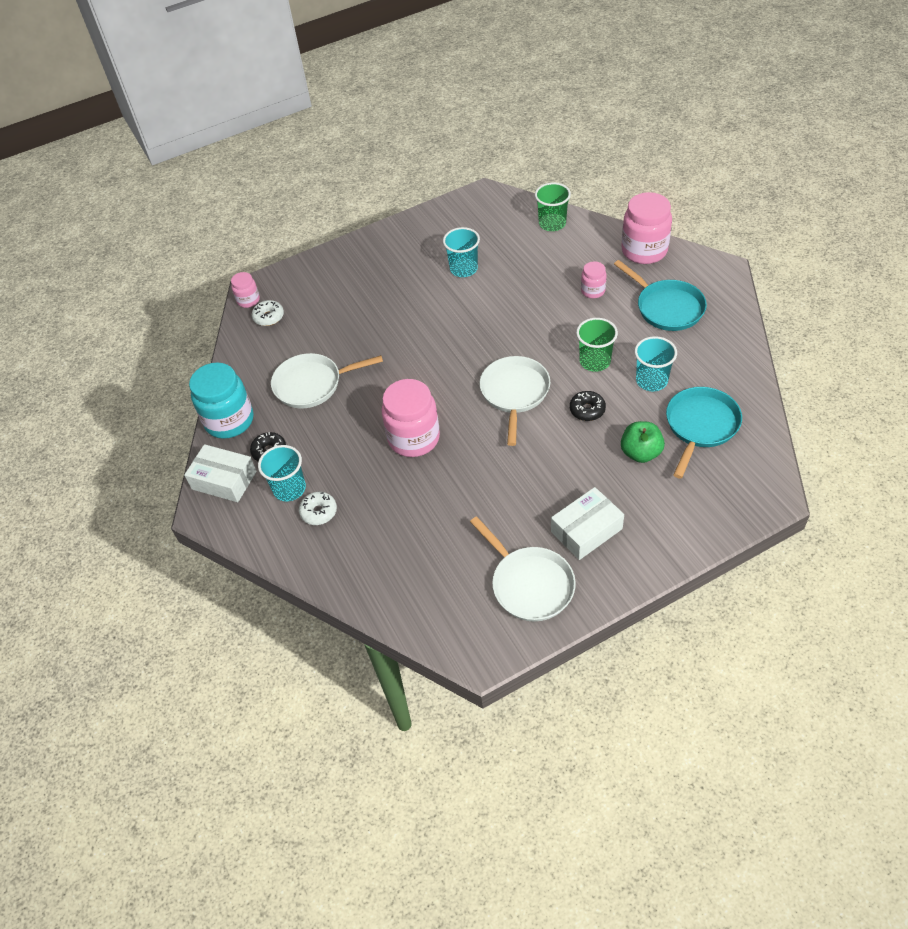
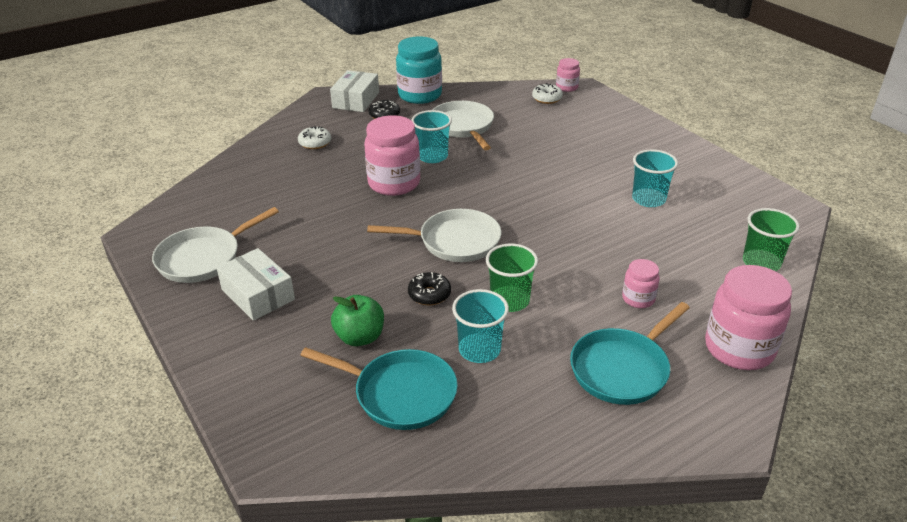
camera: 80 degrees right, 15 degrees down
turquoise cup [258,445,306,501] -> turquoise cup moved to [411,110,452,163]

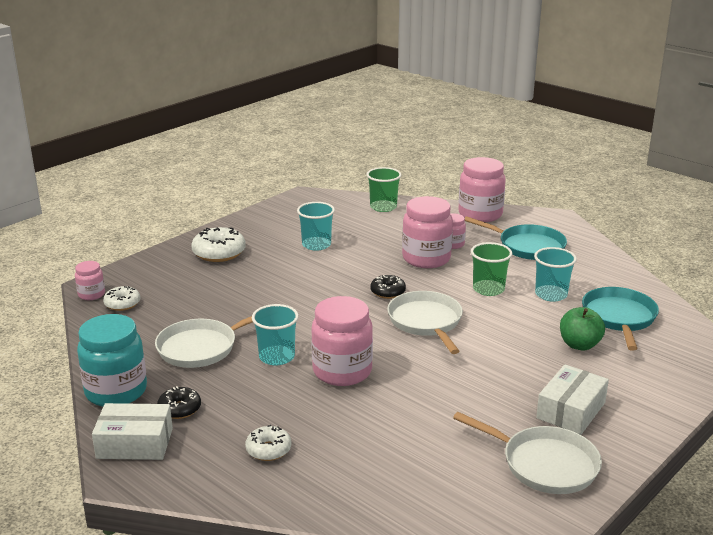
camera: 105 degrees left, 10 degrees down
black donut [408,272,451,305] -> black donut moved to [370,275,406,299]
none -> white donut [191,227,246,262]
none -> pink jar [402,196,453,268]

